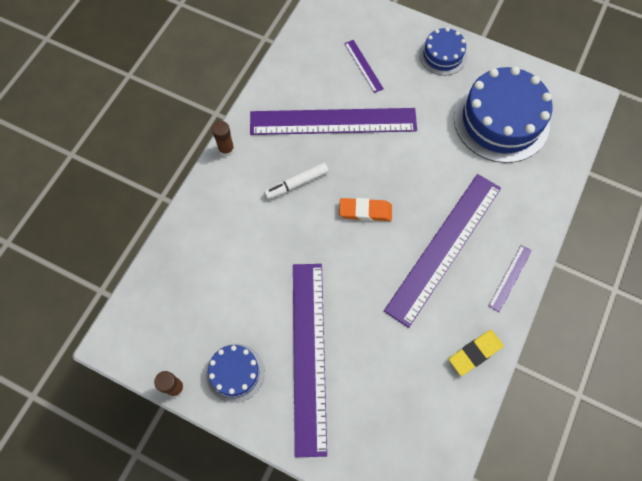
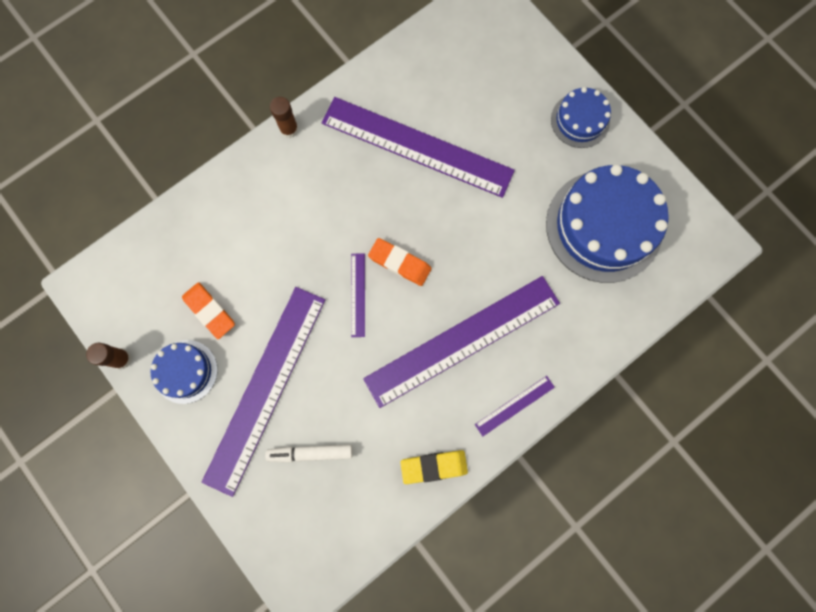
camera: 25 degrees right, 10 degrees up
white marker [264,163,329,199] -> white marker moved to [265,444,353,462]
purple ruler [344,40,384,93] -> purple ruler moved to [351,253,365,337]
none -> orange eraser [182,282,235,339]

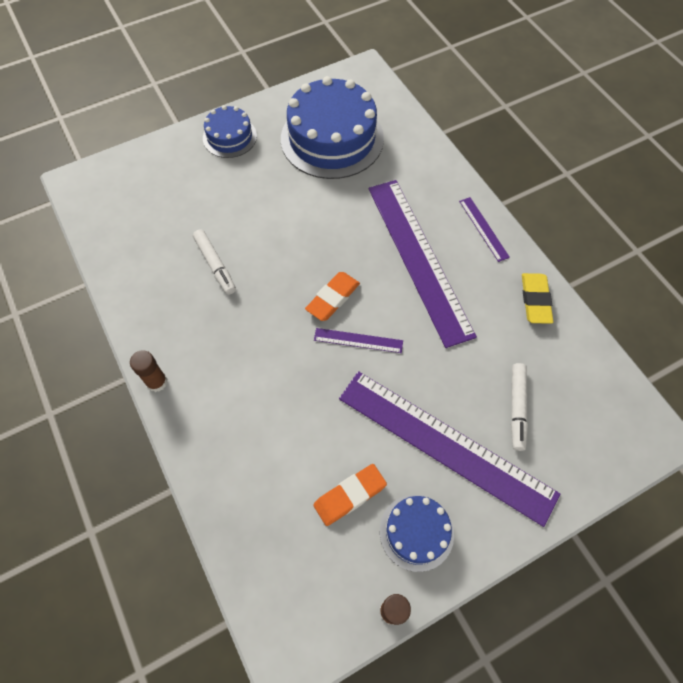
camera: 80 degrees left, 15 degrees down
purple ruler [322,97,515,198] -> white marker [193,229,236,295]

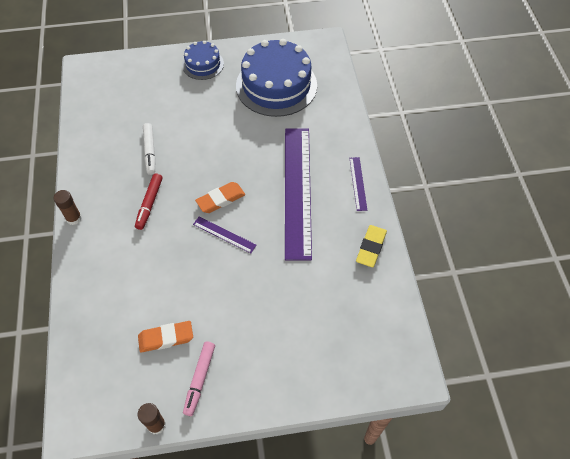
camera: 20 degrees right, 5 degrees down
purple ruler [339,371,560,527] -> none
blue cake [380,495,454,572] -> pink marker [183,341,215,416]
white marker [511,363,528,451] -> none
none -> red marker [135,173,162,230]

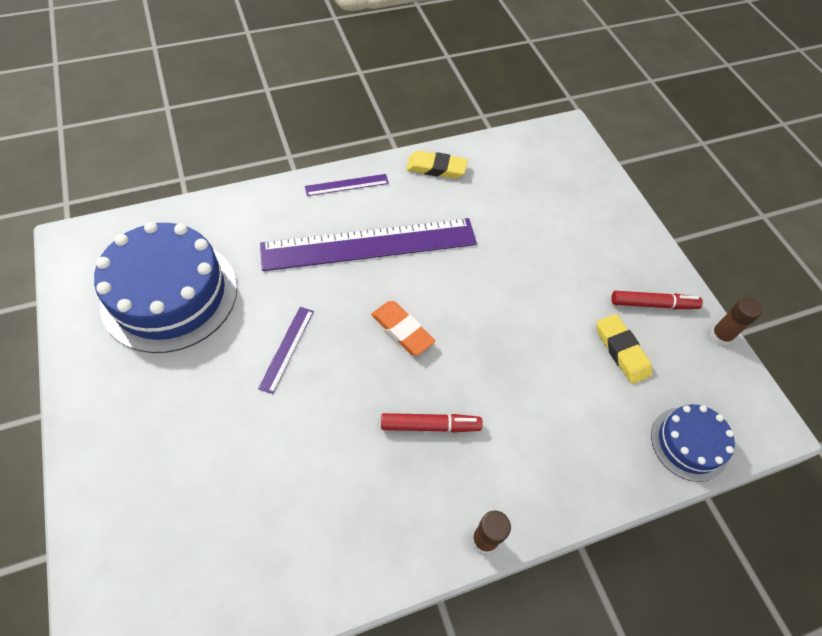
camera: 105 degrees left, 0 degrees up
orange eraser [138,321,193,353] -> yellow eraser [597,314,652,384]
white marker [143,123,156,175] -> none
blue cake [182,41,224,80] -> blue cake moved to [651,404,735,482]
pink marker [183,341,215,416] -> red marker [611,291,703,309]
purple ruler [193,217,256,253] -> purple ruler moved to [258,307,314,394]

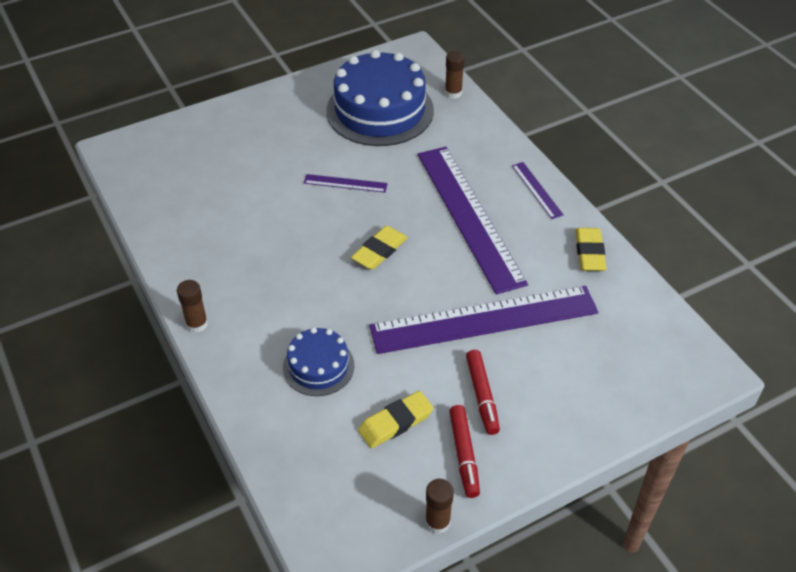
camera: 85 degrees right, 10 degrees down
orange eraser [371,301,435,356] -> yellow eraser [351,226,408,270]
red marker [381,413,483,433] -> red marker moved to [466,350,500,435]
blue cake [651,404,735,482] -> blue cake moved to [283,327,355,396]
none -> purple ruler [369,286,598,354]
none -> brown glue stick [445,51,465,99]

